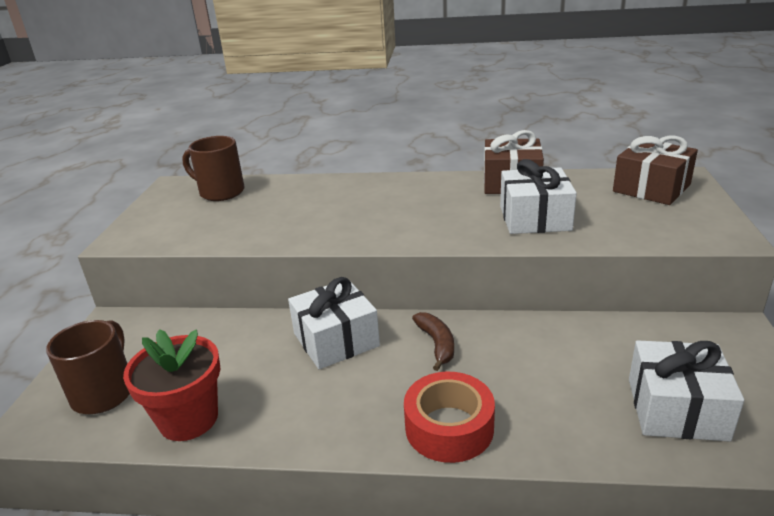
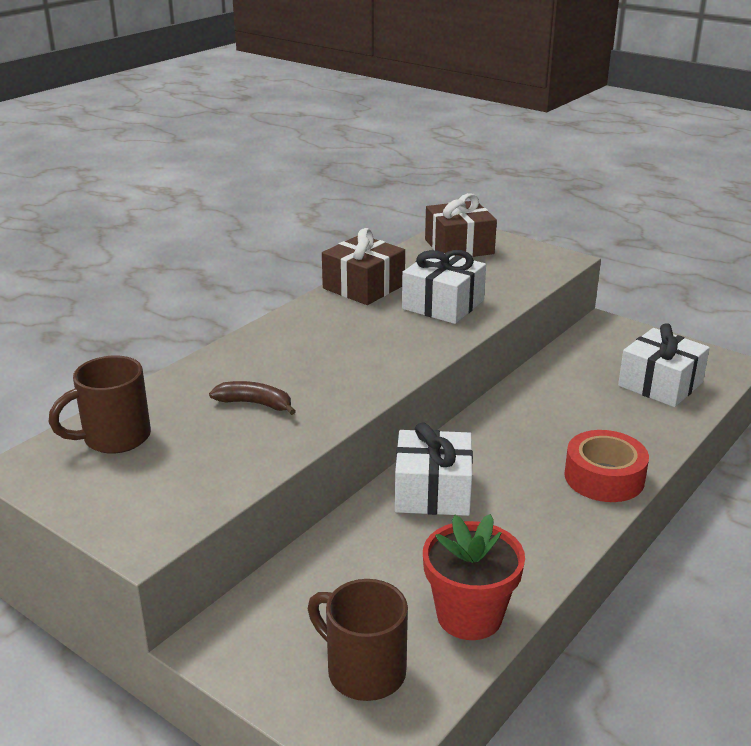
camera: 60 degrees left, 0 degrees up
brown banana [412,312,454,371] -> brown banana moved to [209,381,296,415]

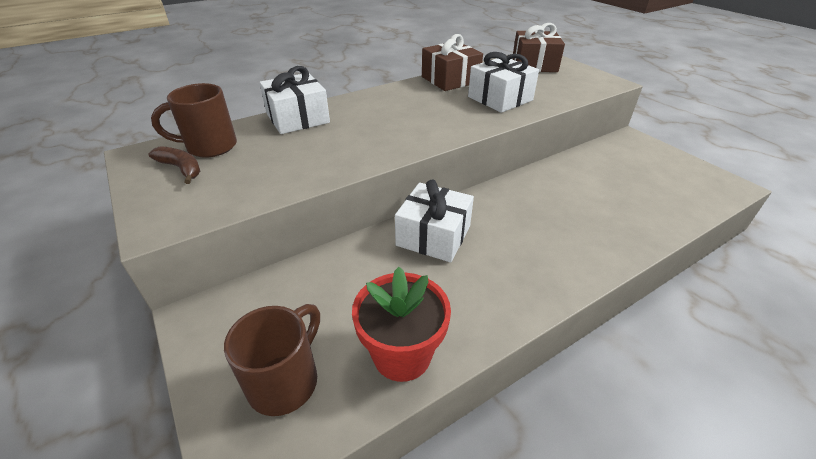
camera: 20 degrees right, 10 degrees up
brown banana [209,381,296,415] -> brown banana moved to [148,146,200,184]
brown mug [308,579,408,701] -> brown mug turned 60 degrees clockwise [224,304,320,416]
red tape [564,430,649,502] -> none
white gift [618,323,710,407] -> white gift moved to [259,66,330,134]

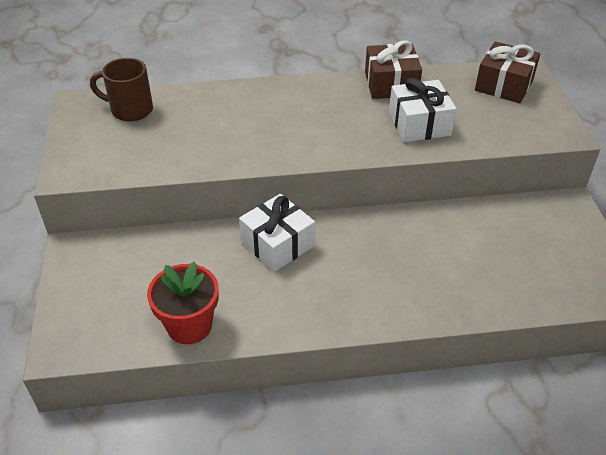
camera: 25 degrees right, 5 degrees up
brown banana [148,146,200,184] -> none
brown mug [224,304,320,416] -> none
white gift [259,66,330,134] -> none

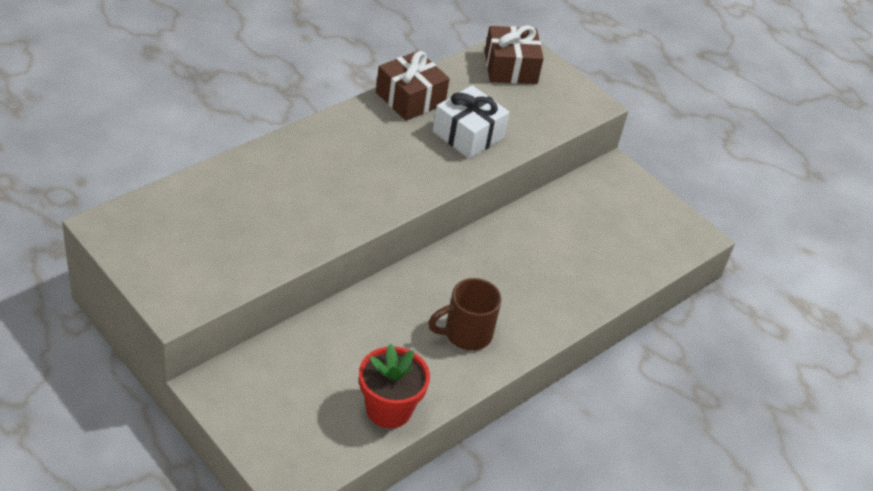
camera: 40 degrees left, 0 degrees up
brown mug [90,58,153,122] -> brown mug moved to [428,278,502,350]
white gift [239,194,315,272] -> none

